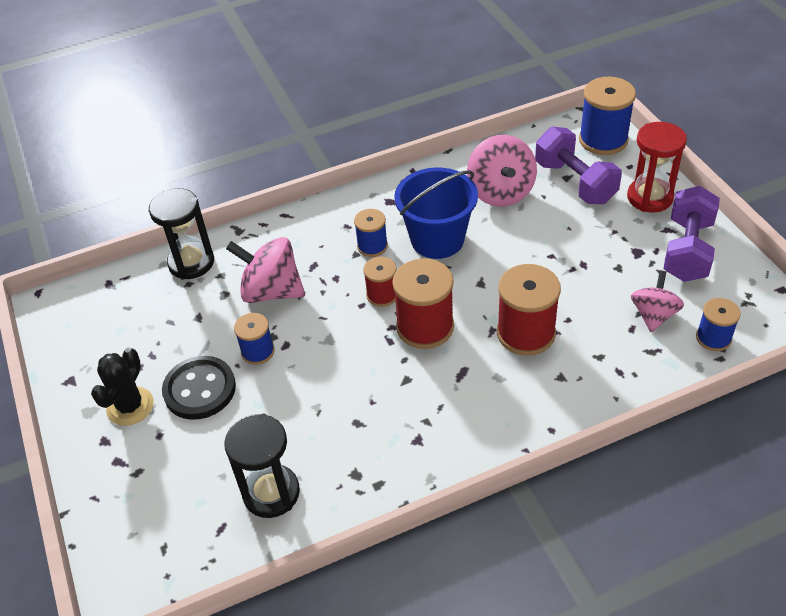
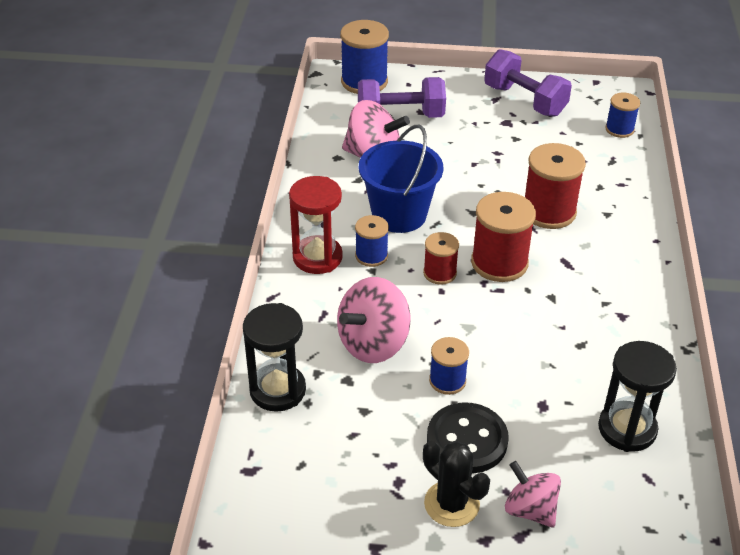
camera: 65 degrees left, 5 degrees down
red hourglass [627,122,687,212] -> red hourglass moved to [289,176,343,274]
pink spinning top [631,271,684,332] -> pink spinning top moved to [505,461,561,528]

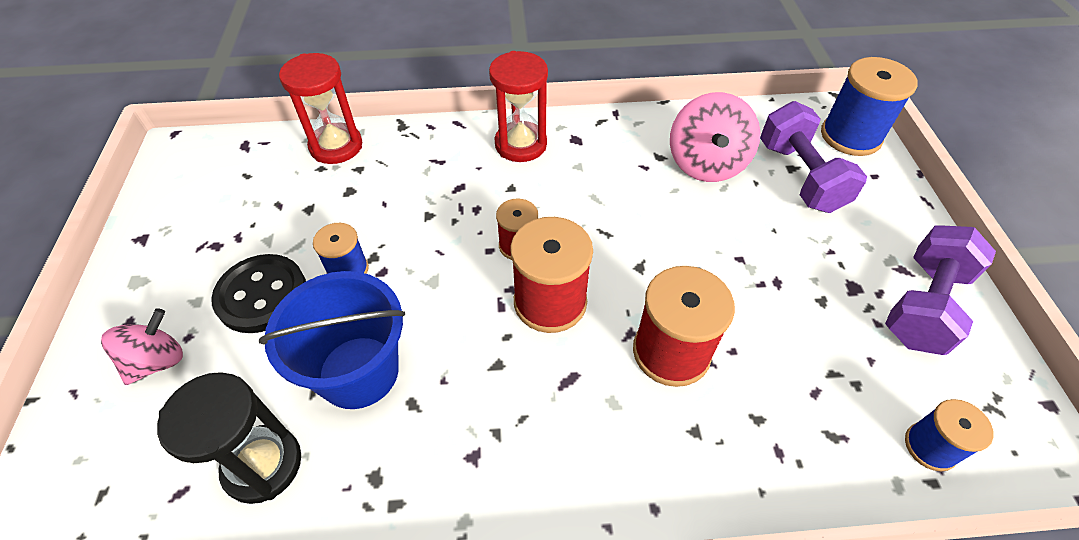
camera: 80 degrees right, 10 degrees up
black hourglass [243,303,306,412] -> red hourglass [279,53,362,164]
pink spinning top [337,277,410,363] -> none
blue spool [355,215,389,267] -> none
blue bucket [359,125,443,233] -> blue bucket moved to [259,271,405,409]
black cactus [423,441,490,527] -> none

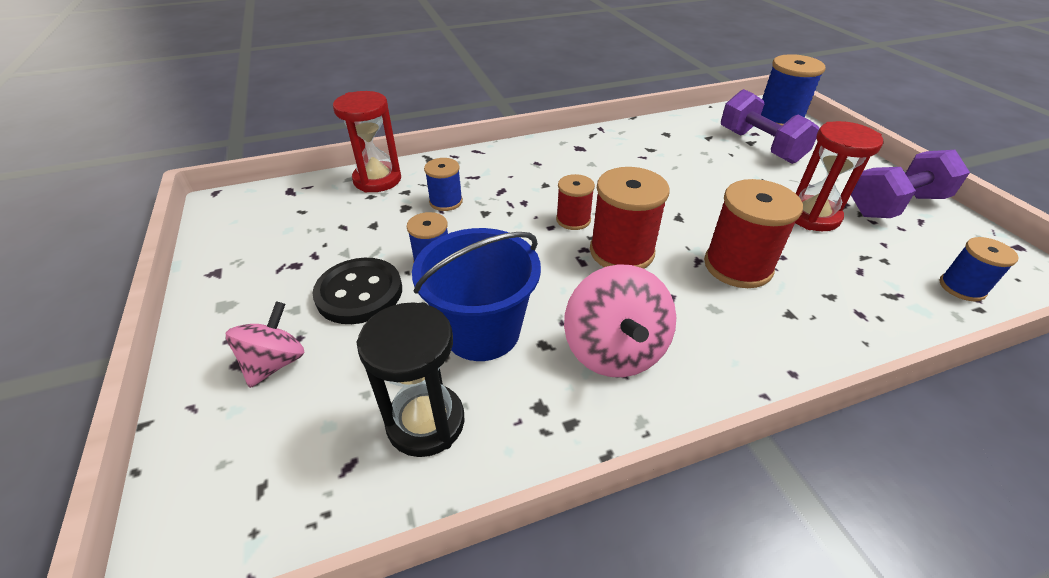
camera: 15 degrees left, 10 degrees down
red hourglass [489,51,548,162] -> red hourglass moved to [795,121,883,231]
pink spinning top [670,92,760,182] -> pink spinning top moved to [564,264,676,377]
purple dumbbell [885,225,996,355] -> purple dumbbell turned 45 degrees clockwise [851,150,970,218]
none -> blue spool [424,158,463,211]

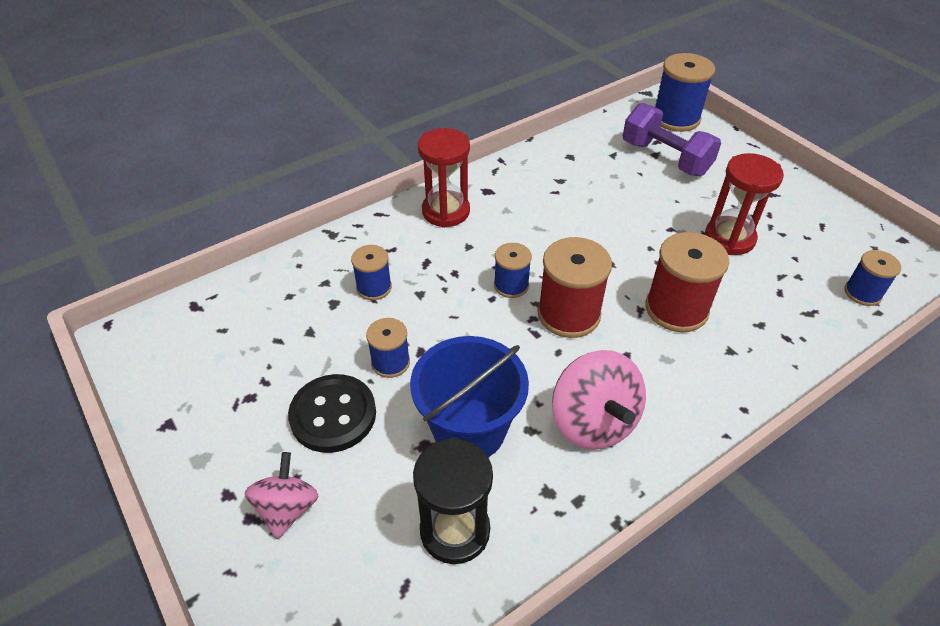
camera: 15 degrees left, 5 degrees up
red hourglass [333,91,401,192] -> red hourglass moved to [418,128,470,228]
red spool [556,174,595,230] -> blue spool [494,243,532,298]
purple dumbbell [851,150,970,218] -> none

